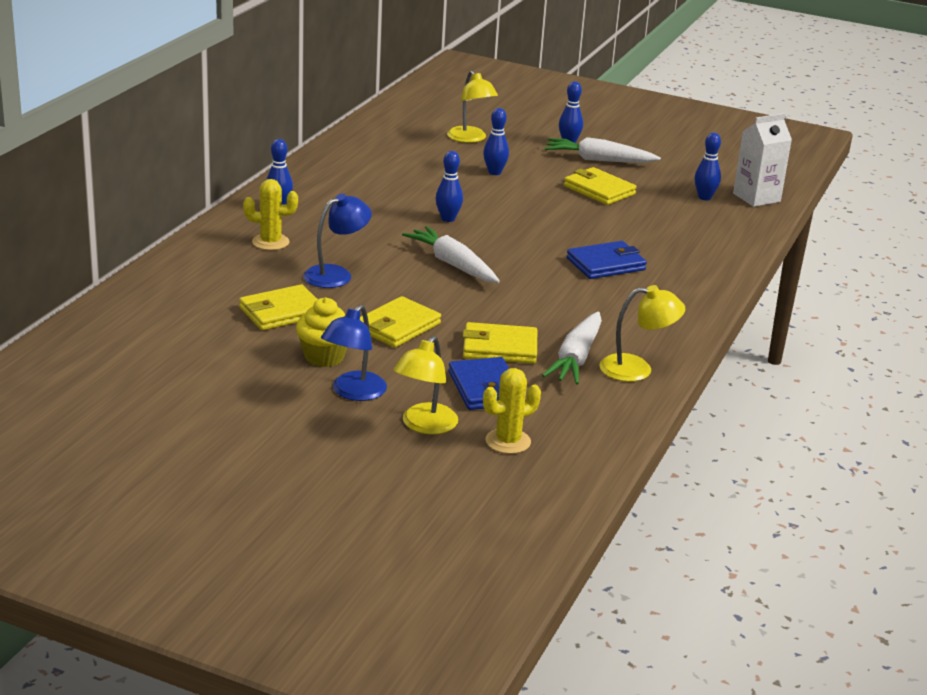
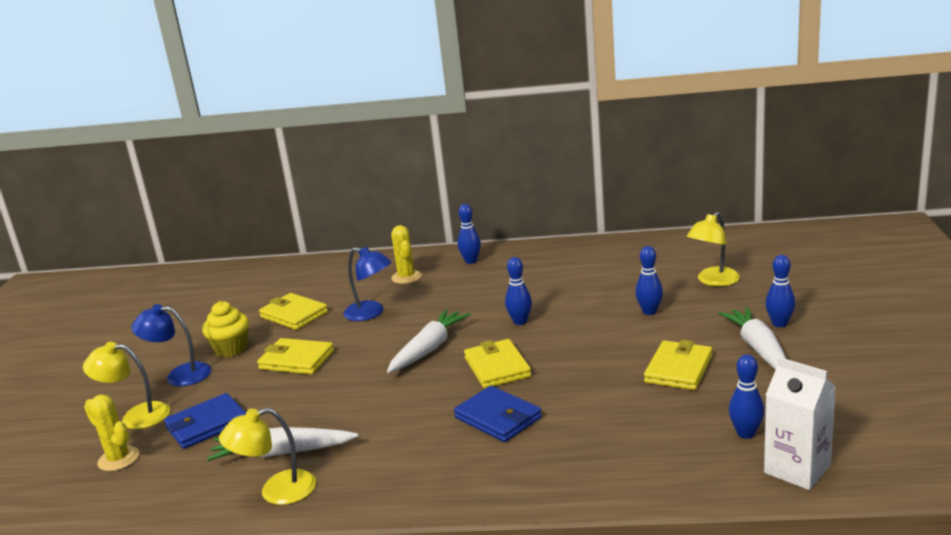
camera: 75 degrees right, 5 degrees down
yellow wallet [462,322,537,364] -> yellow wallet moved to [464,339,531,388]
yellow lamp [600,285,685,382] -> yellow lamp turned 90 degrees clockwise [219,408,316,505]

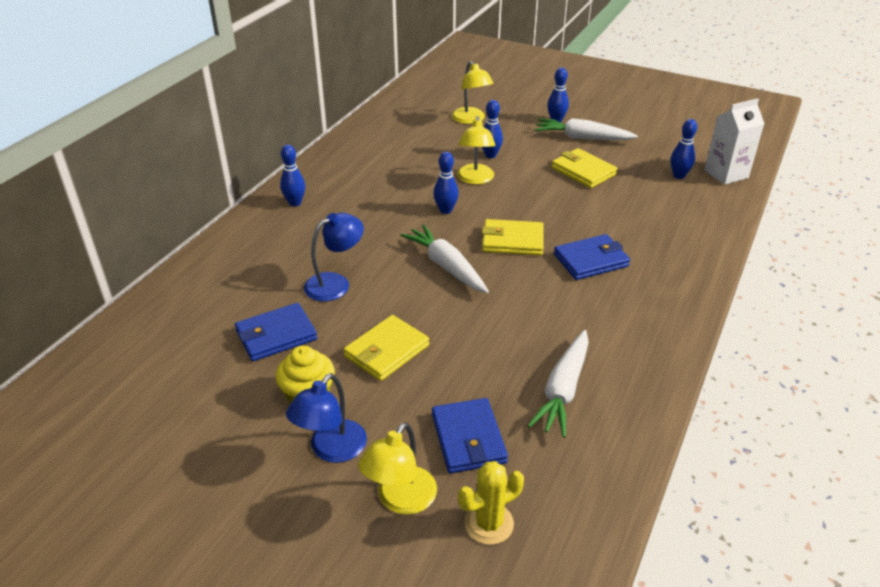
camera: 70 degrees left, 15 degrees up
yellow lamp [219,408,316,505] -> yellow lamp moved to [457,116,495,185]
yellow wallet [259,293,328,330] -> blue wallet [235,303,317,361]
yellow cactus [391,225,422,284] -> none

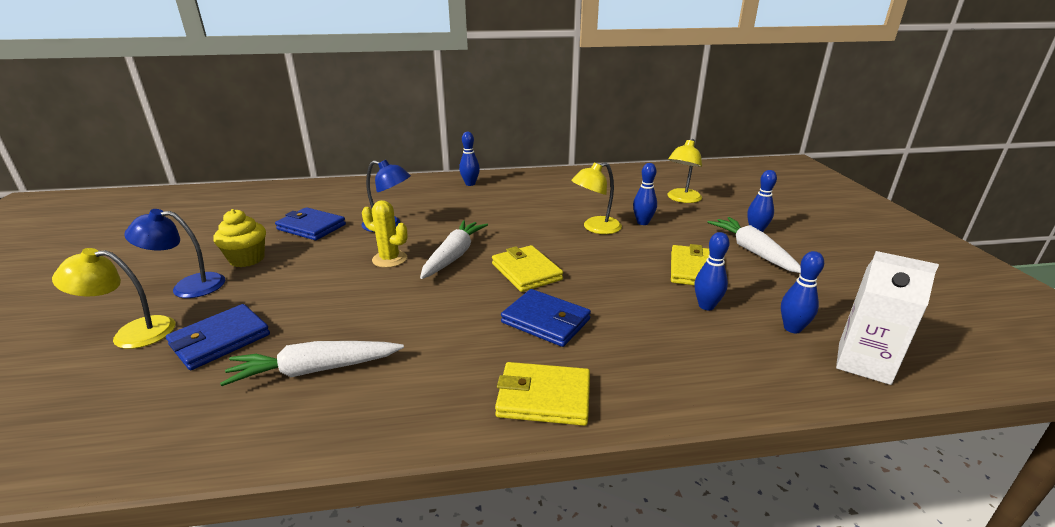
camera: 55 degrees right, 10 degrees down
yellow wallet [343,315,429,381] -> yellow wallet moved to [495,362,590,426]
blue bowling pin [433,152,459,214] -> blue bowling pin moved to [695,232,730,310]
yellow cactus [458,461,524,545] -> yellow cactus moved to [362,200,407,268]

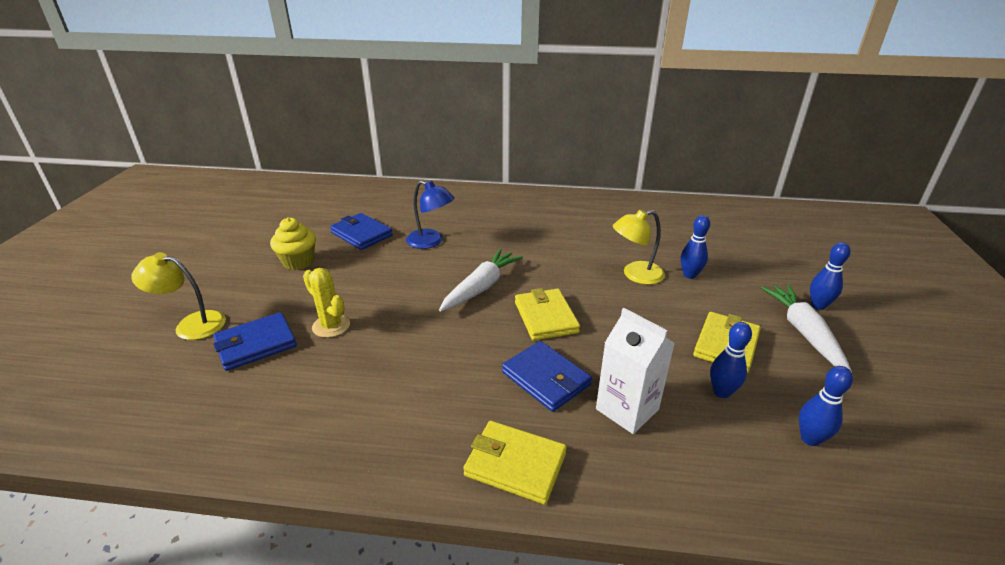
camera: 15 degrees right, 5 degrees up
blue lamp [124,209,225,298] -> none
white carrot [220,341,404,386] -> none
yellow cactus [362,200,407,268] -> yellow cactus moved to [303,268,350,338]
blue bowling pin [459,132,480,186] -> none
yellow lamp [667,139,702,203] -> none
white carton [836,251,939,385] -> white carton moved to [596,308,675,434]

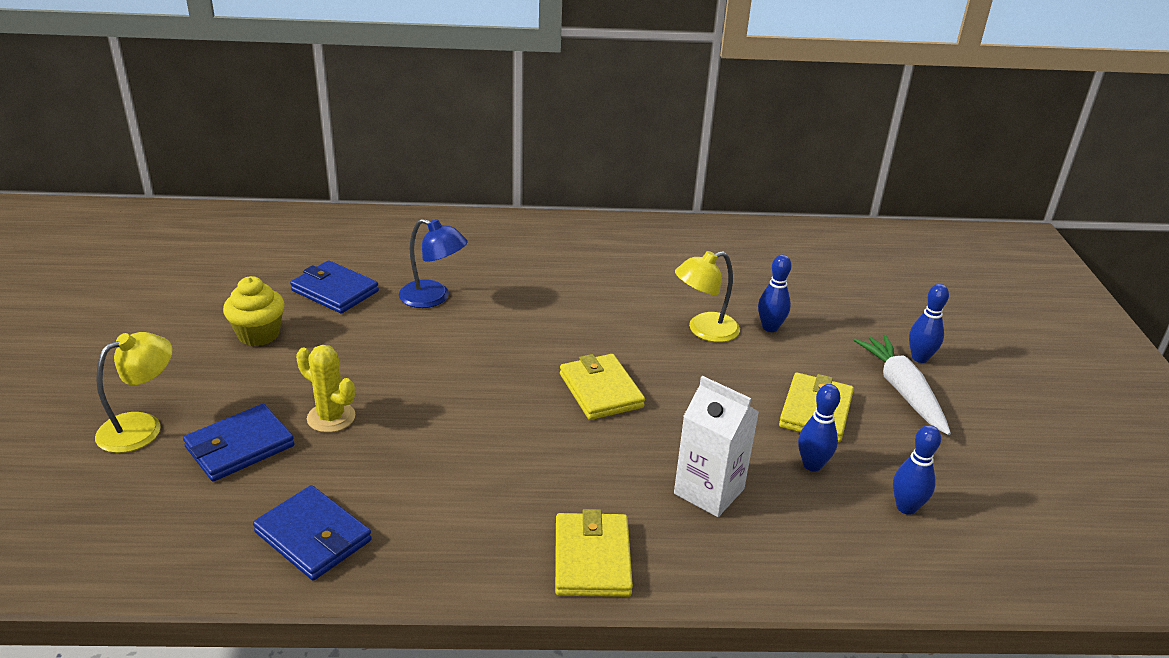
camera: 10 degrees left, 0 degrees up
yellow lamp [131,252,226,340] -> yellow lamp turned 135 degrees clockwise [95,332,172,453]
white carrot [439,249,523,312] -> none
yellow wallet [463,421,567,505] -> yellow wallet turned 75 degrees clockwise [555,509,633,597]
blue wallet [502,341,592,412] -> blue wallet moved to [253,485,372,580]

